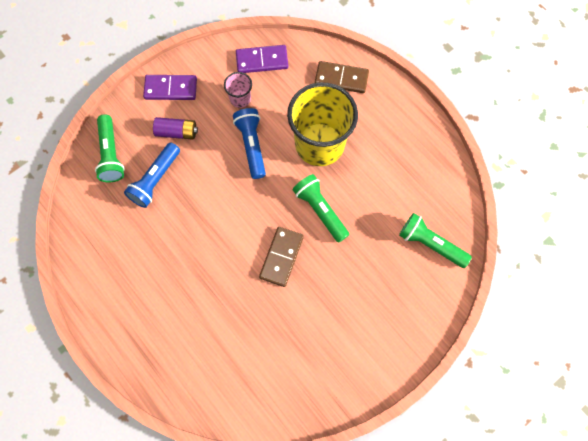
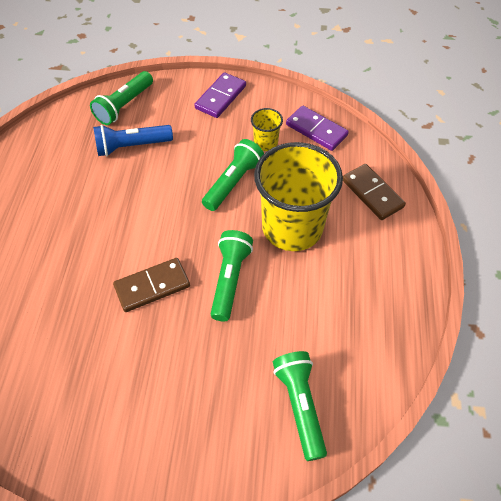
camera: 45 degrees right, 15 degrees down
purple domino [143,75,197,100] -> purple domino turned 75 degrees clockwise [194,72,246,118]
purple battery [153,117,198,140] -> none
pink cup [224,72,252,108] -> yellow cup [251,108,283,151]
blue flashlight [233,108,266,179] -> green flashlight [202,139,264,211]

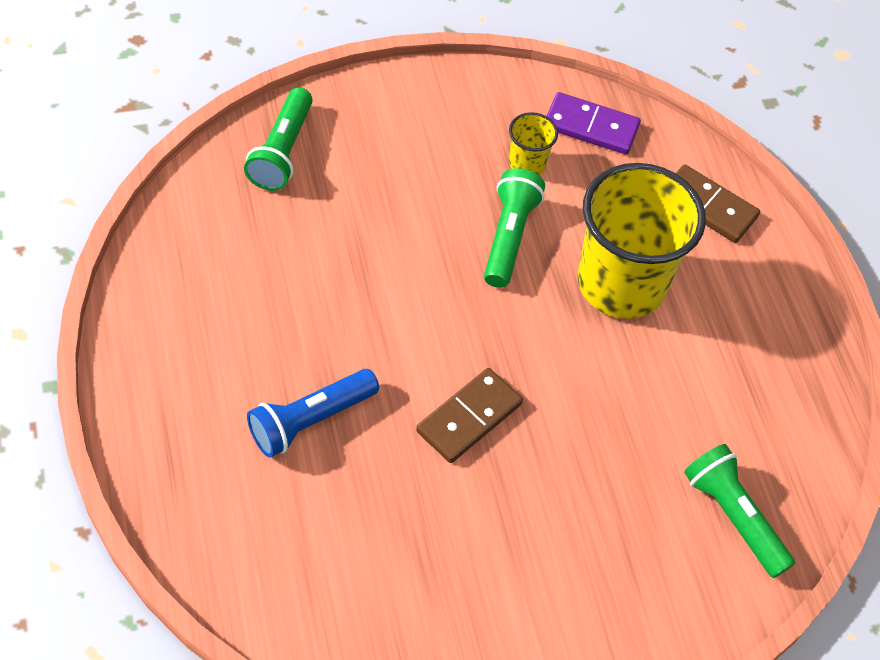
camera: 25 degrees left, 0 degrees up
blue flashlight [93,125,173,156] -> blue flashlight moved to [247,369,379,457]
purple domino [194,72,246,118] -> none
green flashlight [211,230,253,322] -> none

